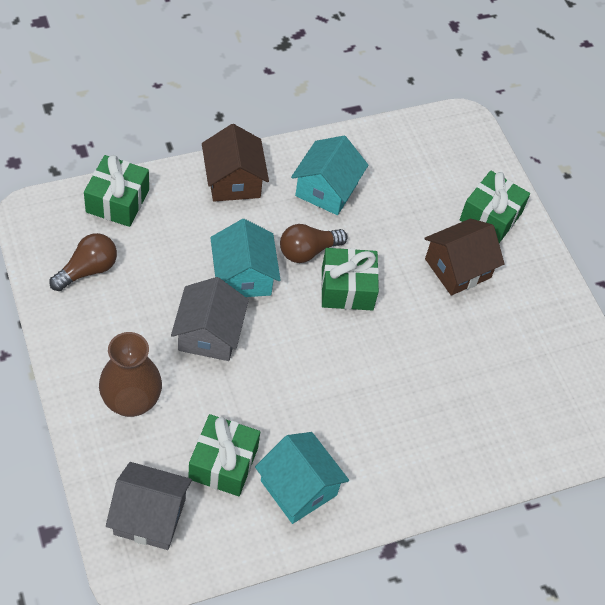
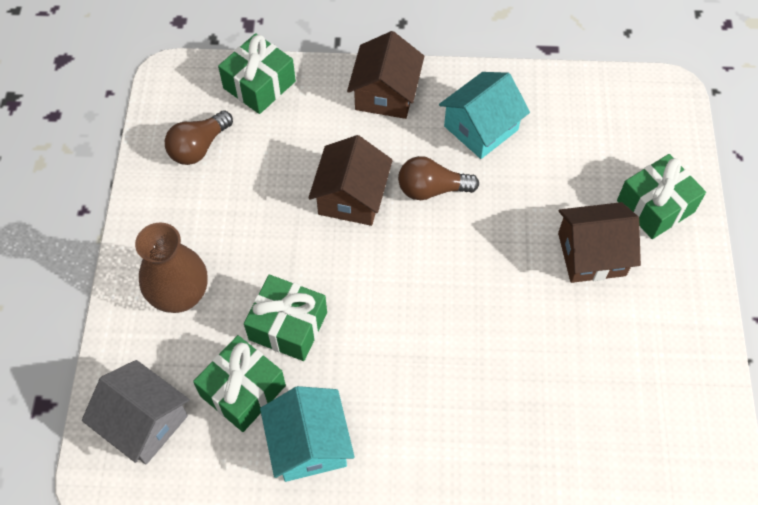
camera: 30 degrees right, 5 degrees up
brown light bulb [49,233,117,291] -> brown light bulb turned 150 degrees clockwise [165,110,233,165]
grey house [171,277,249,361] -> none
turquoise house [210,219,281,297] -> brown house [308,135,393,226]
green gift [321,248,379,310] -> green gift moved to [244,275,327,361]

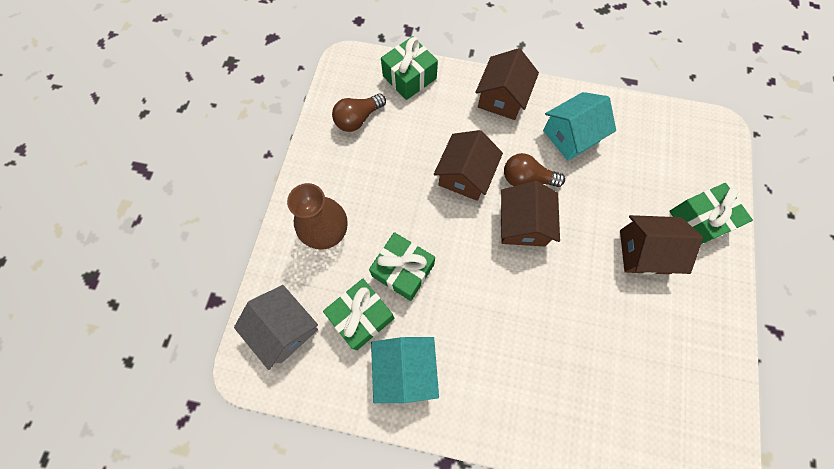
camera: 10 degrees right, 10 degrees up
none -> brown house [500,181,560,247]

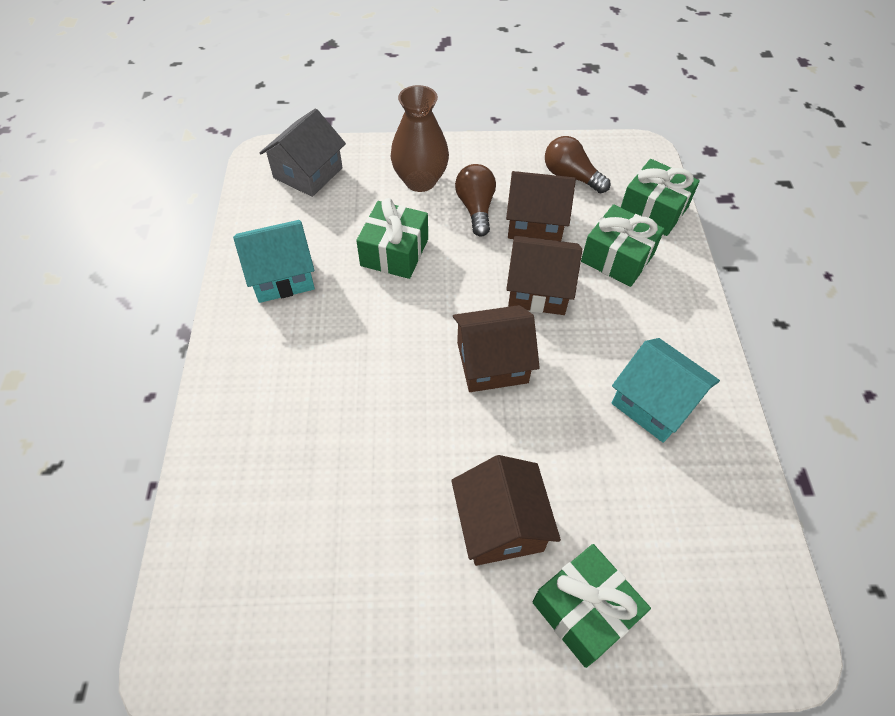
camera: 75 degrees right, 15 degrees down
green gift [323,279,394,350] -> green gift moved to [581,204,664,287]
brown house [475,48,539,120] -> brown house moved to [506,171,576,241]
brown light bulb [504,153,565,187] -> brown light bulb moved to [455,164,496,237]

